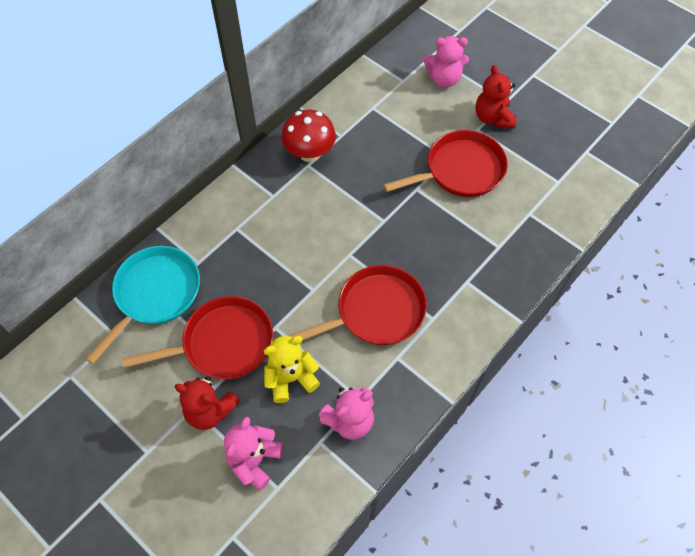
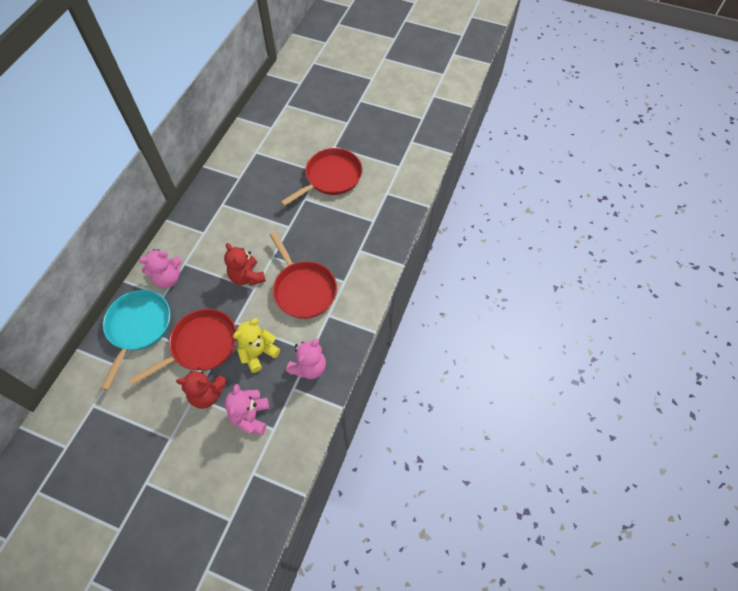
camera: 20 degrees left, 0 degrees up
red mushroom [281,110,336,162] -> none
red pan [289,265,427,345] -> red pan turned 105 degrees clockwise [270,232,337,319]
pink teddy bear [424,36,469,88] -> pink teddy bear moved to [139,249,181,288]
red teddy bear [476,65,517,128] -> red teddy bear moved to [224,243,266,286]

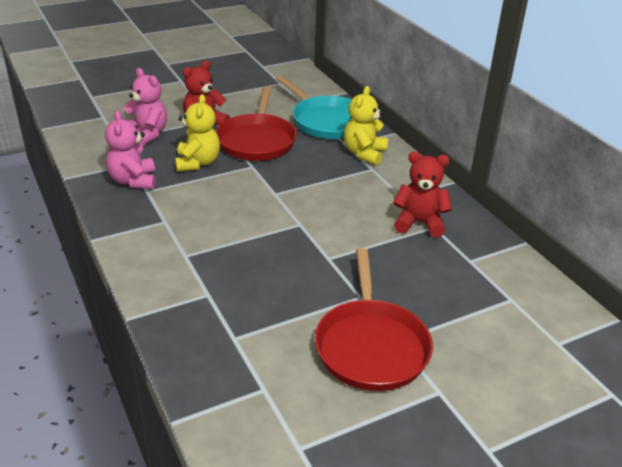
camera: 130 degrees right, 25 degrees down
pink teddy bear [139,249,181,288] -> yellow teddy bear [344,86,388,165]
red teddy bear [224,243,266,286] -> red teddy bear moved to [393,152,452,238]
red pan [270,232,337,319] -> none

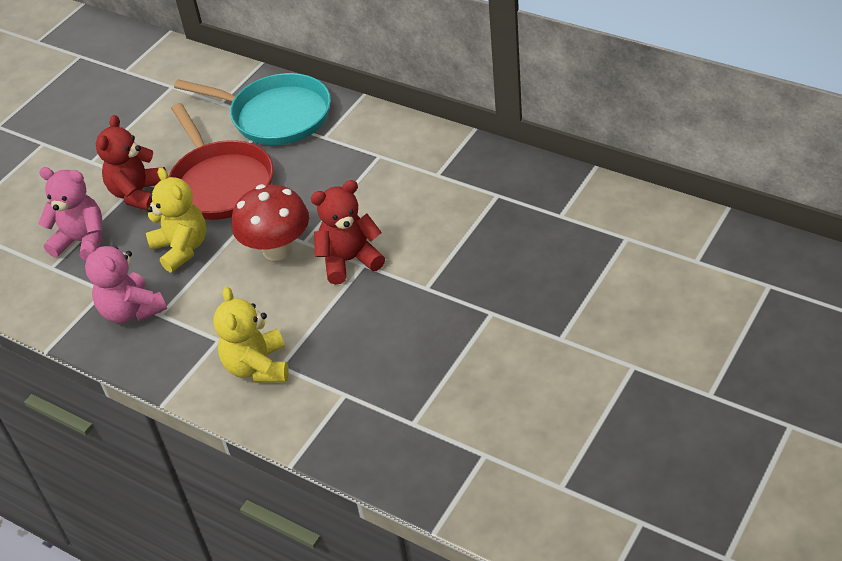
camera: 25 degrees left, 10 degrees up
red pan [315,248,433,391] -> none
yellow teddy bear [344,86,388,165] -> yellow teddy bear moved to [213,287,289,383]
red teddy bear [393,152,452,238] -> red teddy bear moved to [311,180,385,285]
none -> red mushroom [232,184,309,261]

